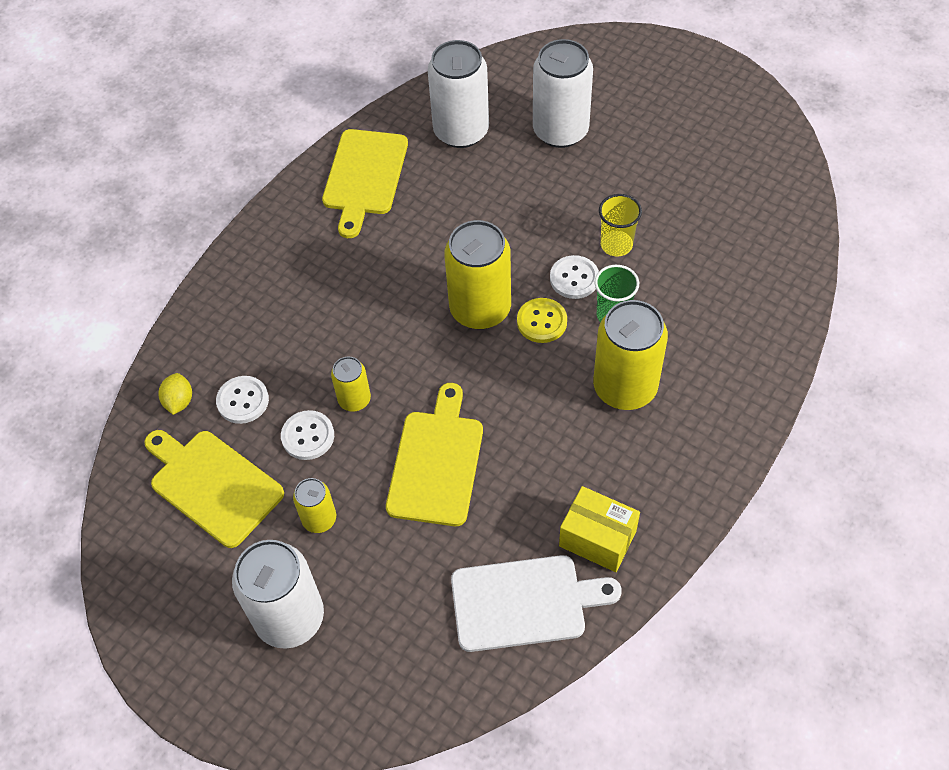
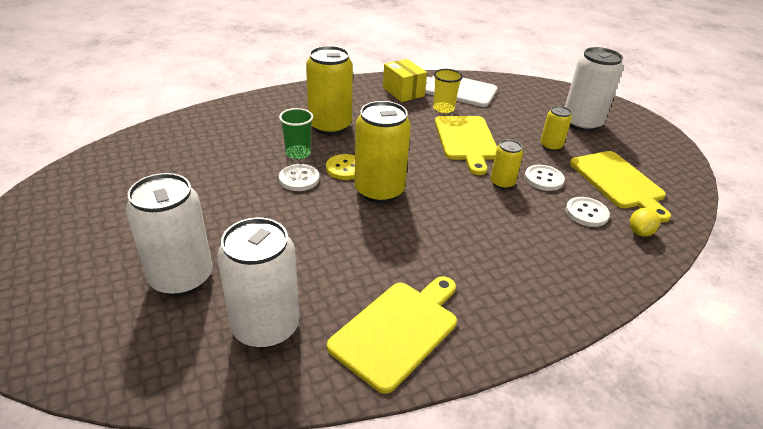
camera: 155 degrees left, 20 degrees down
yellow cutting board [386,383,483,526] -> yellow cutting board turned 45 degrees counterclockwise [435,116,497,175]
yellow cup [599,194,642,256] -> yellow cup moved to [433,69,463,113]

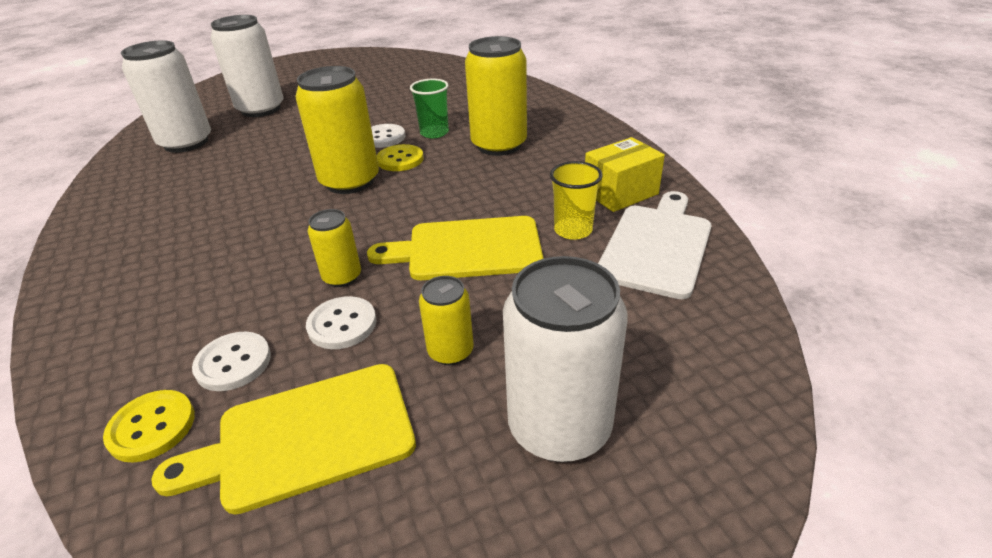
camera: 95 degrees right, 0 degrees up
yellow cutting board [327,276,457,394] -> none
yellow lemon [630,208,660,237] -> yellow button [103,390,195,463]

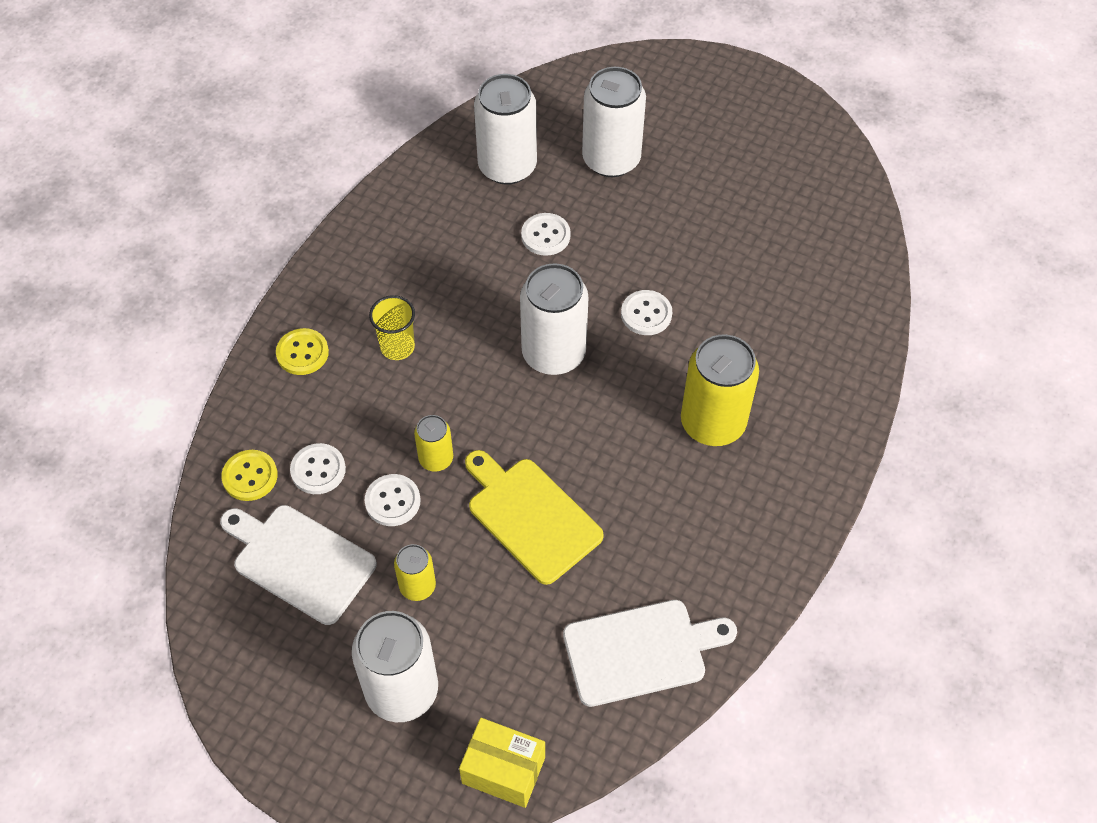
camera: 50 degrees right, 20 degrees up
yellow cutting board [151,364,416,514] -> white cutting board [220,505,377,625]
yellow can [295,66,379,194] -> white can [520,263,589,375]
yellow button [377,144,424,171] -> yellow button moved to [276,328,329,375]
green cup [410,79,449,138] -> none
yellow cup [550,161,602,240] -> yellow cup moved to [369,295,415,360]
yellow box [585,137,665,212] -> yellow box moved to [459,718,545,808]
none -> white button [521,213,571,256]

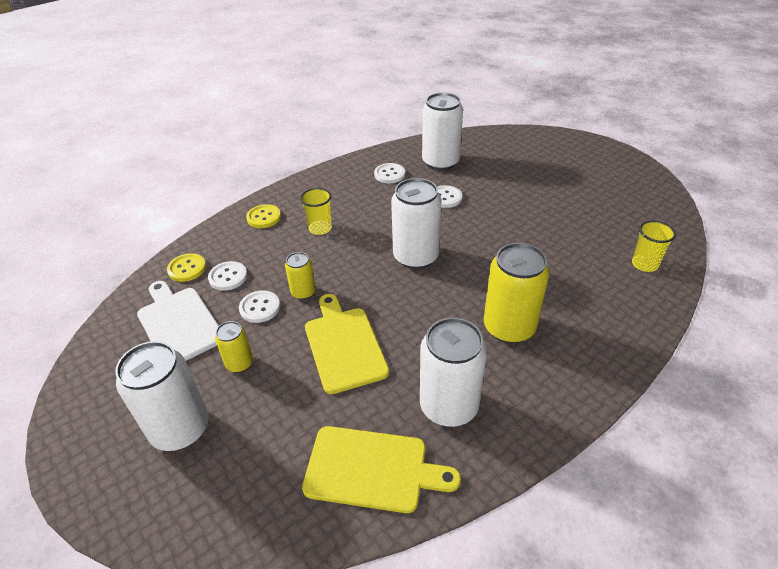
camera: 25 degrees right, 15 degrees down
yellow box [459,718,545,808] -> none
white cutting board [563,600,737,707] -> yellow cutting board [302,426,461,513]
white can [582,67,646,177] -> white can moved to [420,318,487,427]
white button [621,290,672,335] -> white button moved to [374,163,405,183]
none -> yellow cup [632,221,676,272]

